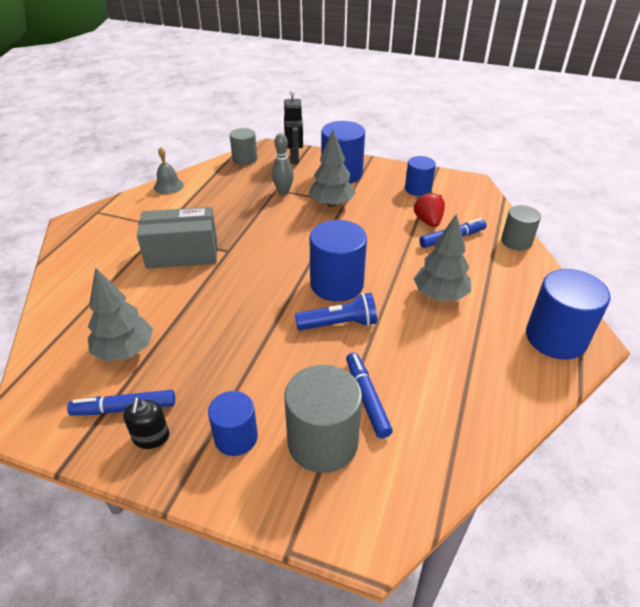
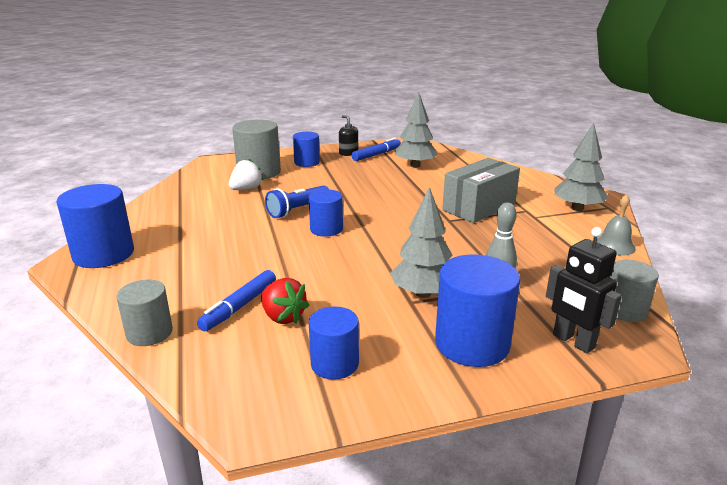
camera: 145 degrees right, 15 degrees down
blue cylinder [309,220,367,302] -> blue cylinder [309,189,343,237], size x0.62
blue marker [346,353,393,439] -> white strawberry [229,158,264,190]
grey tree [414,214,471,301] -> grey tree moved to [554,123,608,211]

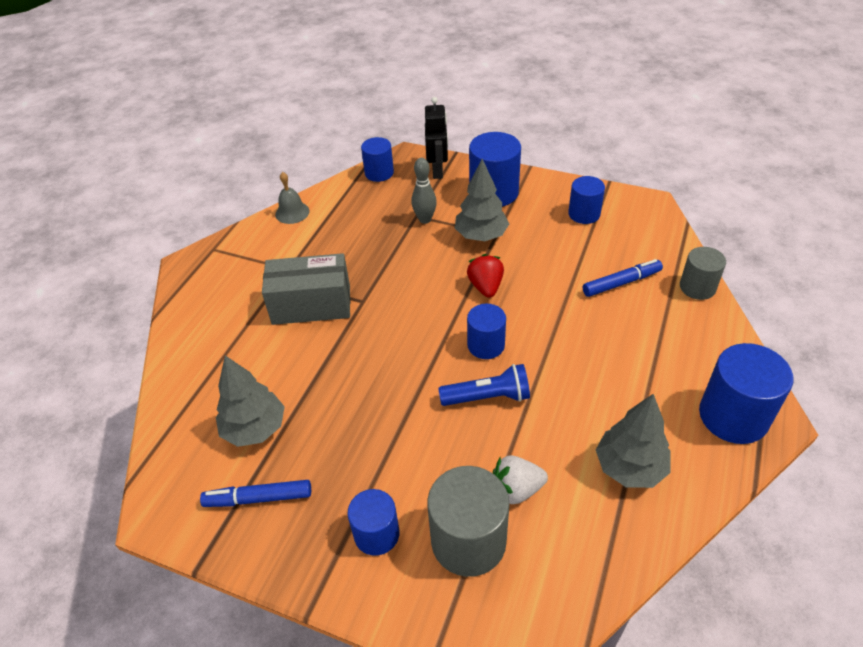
camera: 140 degrees left, 20 degrees up
red strawberry [261,278,309,324] -> red strawberry moved to [467,254,504,298]
black soap dispenser [339,115,358,156] -> none
grey tree [554,123,608,211] -> grey tree moved to [596,394,671,488]
grey cylinder [609,260,659,322] -> blue cylinder [361,137,394,182]

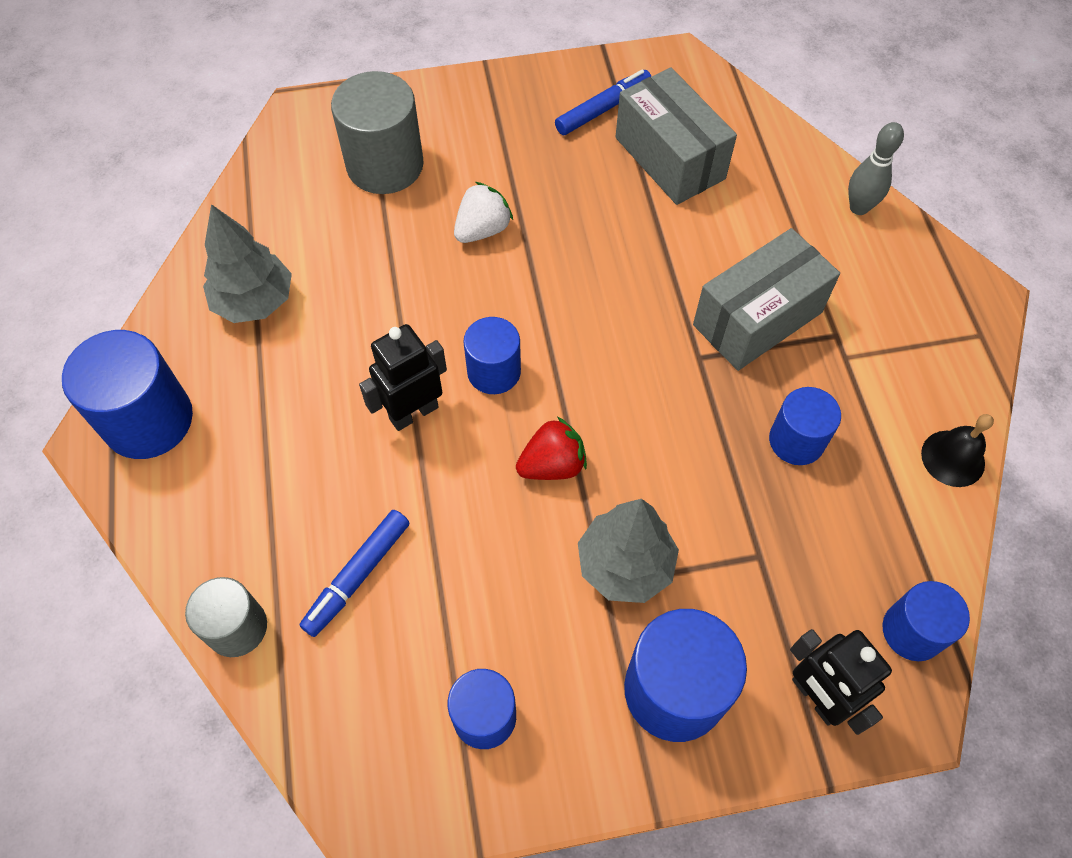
camera: 145 degrees right, 15 degrees up
grey tree [216,355,285,447] -> grey box [616,67,737,205]
grey bell [275,172,310,224] -> black bell [921,414,994,487]
blue cylinder [348,489,399,556] -> blue cylinder moved to [769,387,841,465]
grey bowling pin [412,158,437,224] -> grey bowling pin moved to [848,122,904,215]
blue flashlight [438,364,530,406] -> none
red strawberry [467,254,504,298] -> red strawberry turned 75 degrees counterclockwise [516,417,587,480]
white strawberry [493,455,548,504] -> white strawberry moved to [454,182,513,243]
none -> black robot [359,324,447,431]

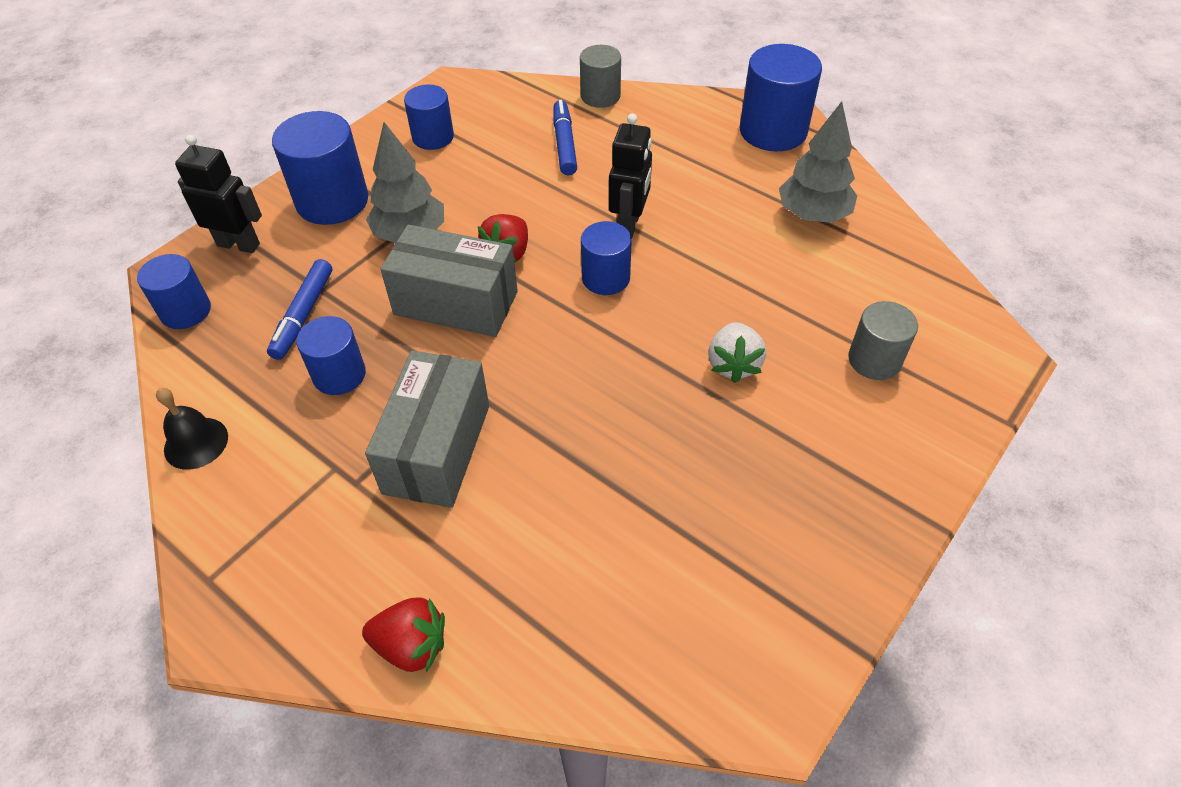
camera: 140 degrees right, 10 degrees down
grey cylinder [331,71,424,194] -> grey cylinder [848,301,918,380], size x0.62
blue marker [555,69,651,135] -> blue marker moved to [267,259,332,360]
grey box [616,67,737,205] -> grey box moved to [380,224,518,337]
grey bowling pin [848,122,904,215] -> red strawberry [362,598,445,672]

